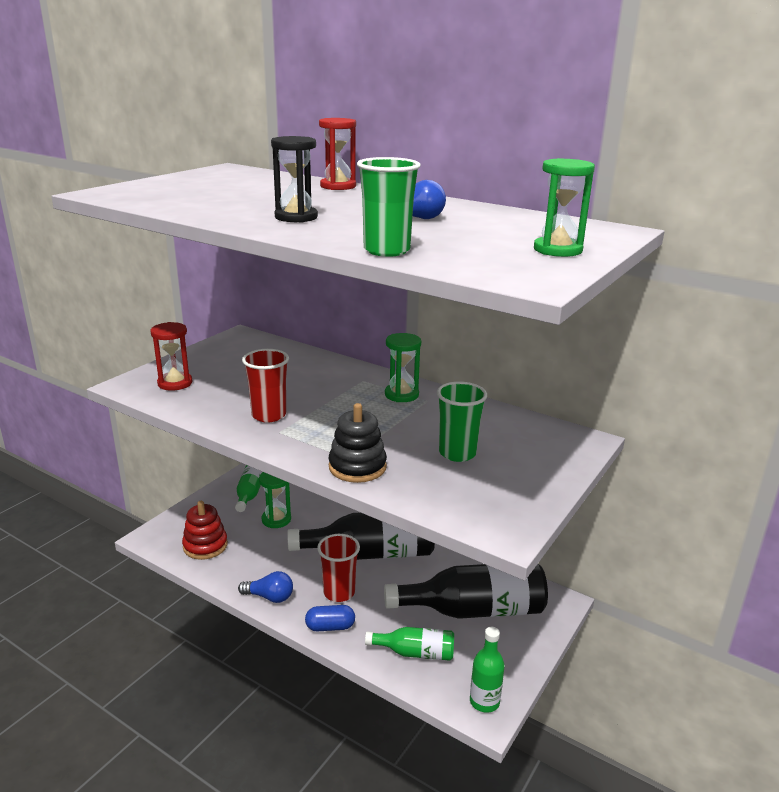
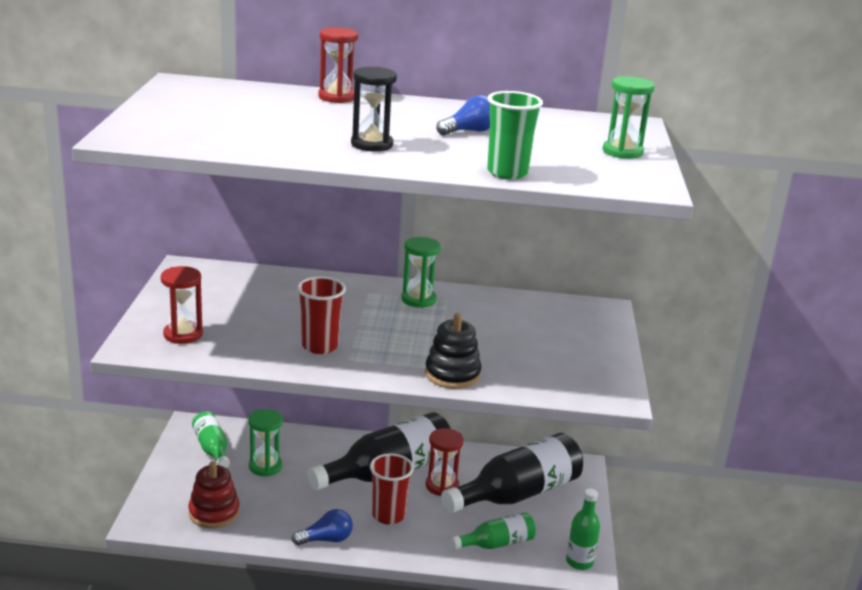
camera: 30 degrees left, 0 degrees up
blue capsule [305,605,355,631] -> none
green cup [437,382,487,462] -> none
none -> red hourglass [426,428,464,496]

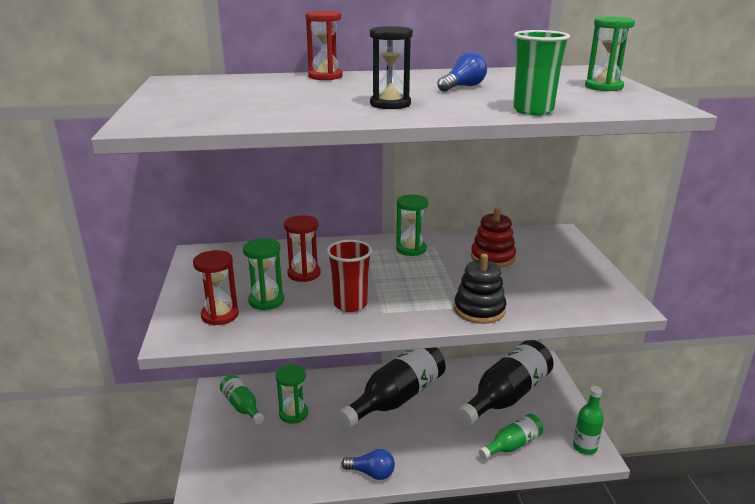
camera: 10 degrees left, 0 degrees up
red stacking toy [188,461,240,528] -> red stacking toy moved to [471,207,516,268]
blue light bulb [291,509,353,545] -> blue light bulb turned 45 degrees clockwise [342,449,395,480]
red cup [370,453,414,525] -> none
red hourglass [426,428,464,496] -> red hourglass moved to [284,215,321,282]
none -> green hourglass [243,238,284,310]

